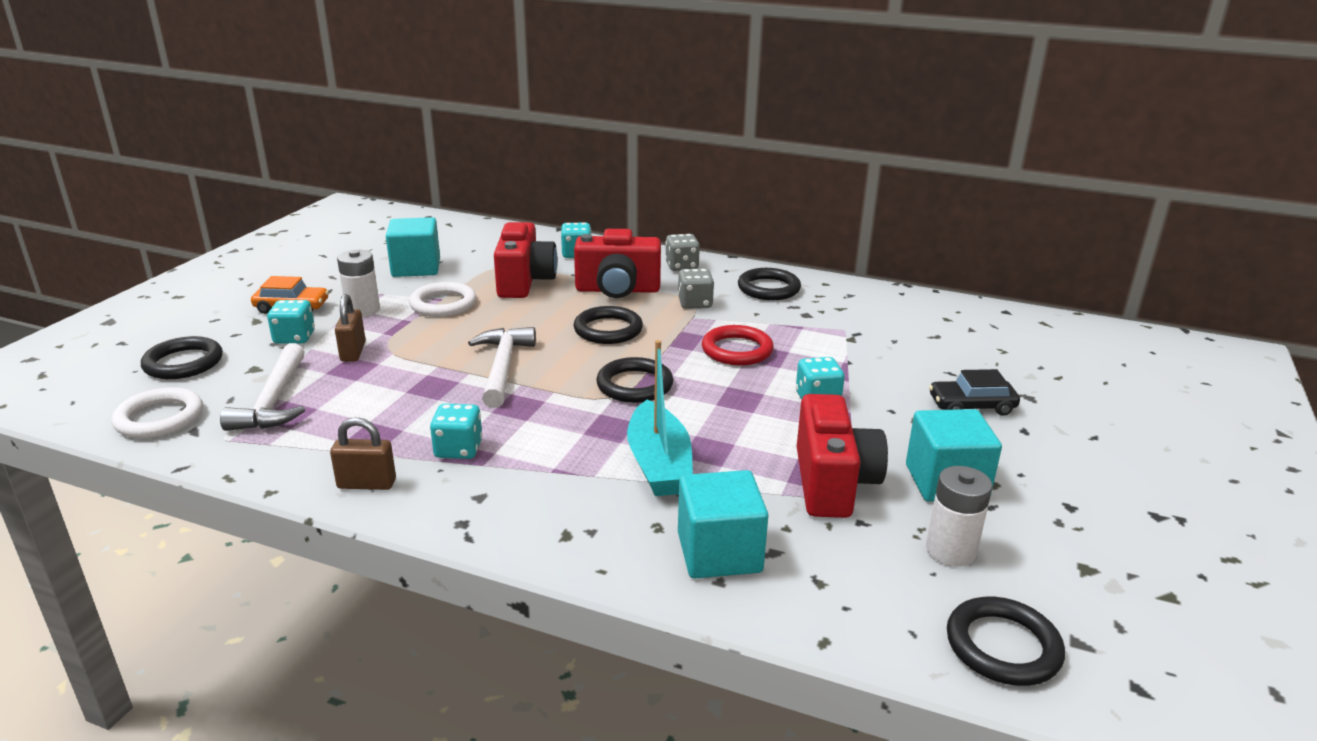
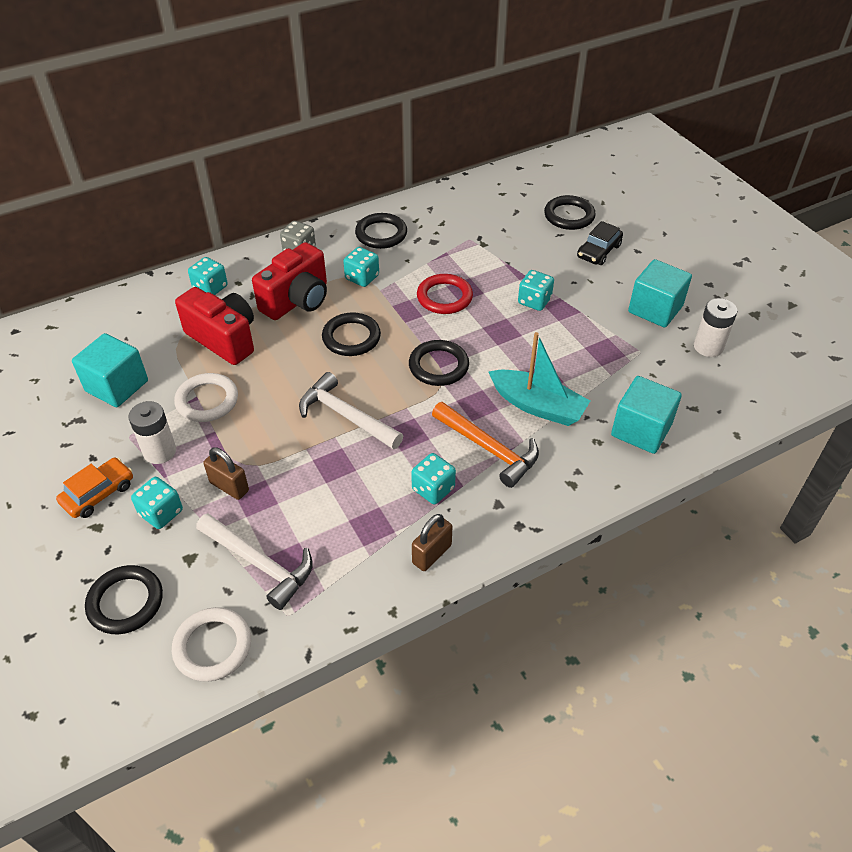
camera: 50 degrees left, 20 degrees up
grey dice [678,269,714,309] -> turquoise dice [343,247,379,287]
red camera [797,394,888,518] -> none
black ring [947,597,1065,686] -> black ring moved to [544,195,596,230]
none -> orange hammer [432,402,539,488]

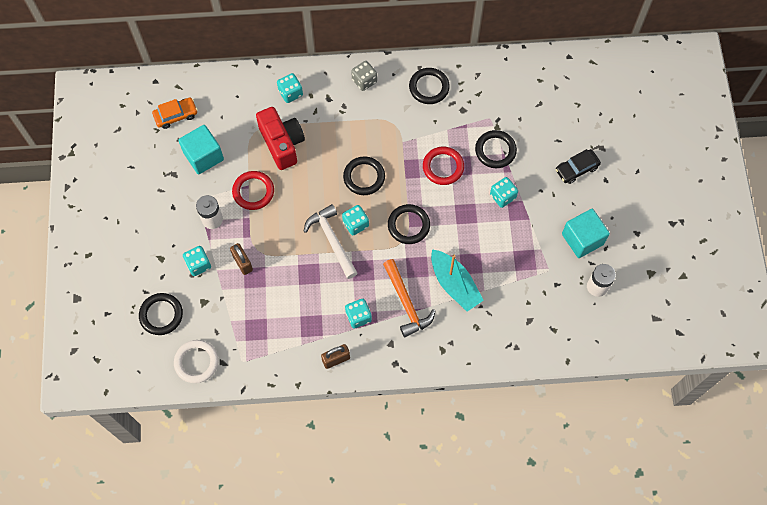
camera: 25 degrees right, 20 degrees up
orange car [56,458,133,518] -> orange car moved to [152,98,198,129]
white ring [174,373,238,422] -> red ring [232,171,274,210]
white hammer [196,513,313,610] -> none
red camera [252,242,327,320] -> none
turquoise dice [343,247,379,287] -> turquoise dice moved to [342,205,369,235]
black ring [544,195,596,230] -> black ring moved to [475,130,517,168]
turquoise cube [611,376,682,454] -> none

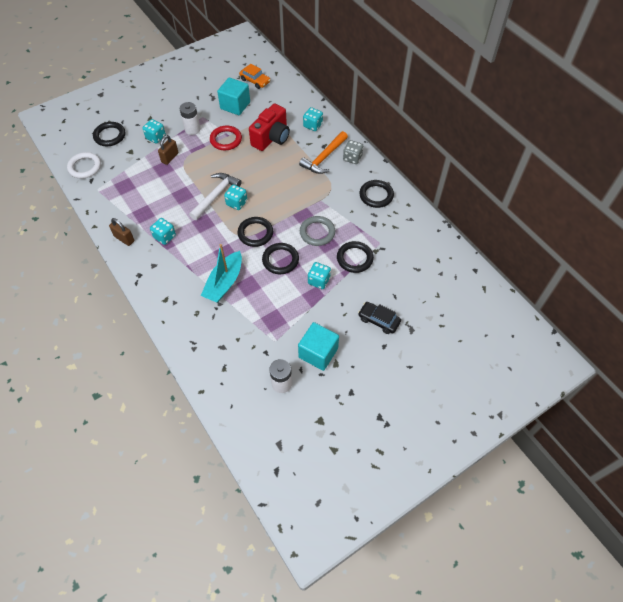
camera: 60 degrees right, 10 degrees down
black ring [343,156,385,195] -> black ring moved to [262,243,299,274]
orange hammer [383,259,436,337] -> orange hammer moved to [299,131,348,174]
red ring [423,147,464,185] -> grey ring [300,216,335,246]

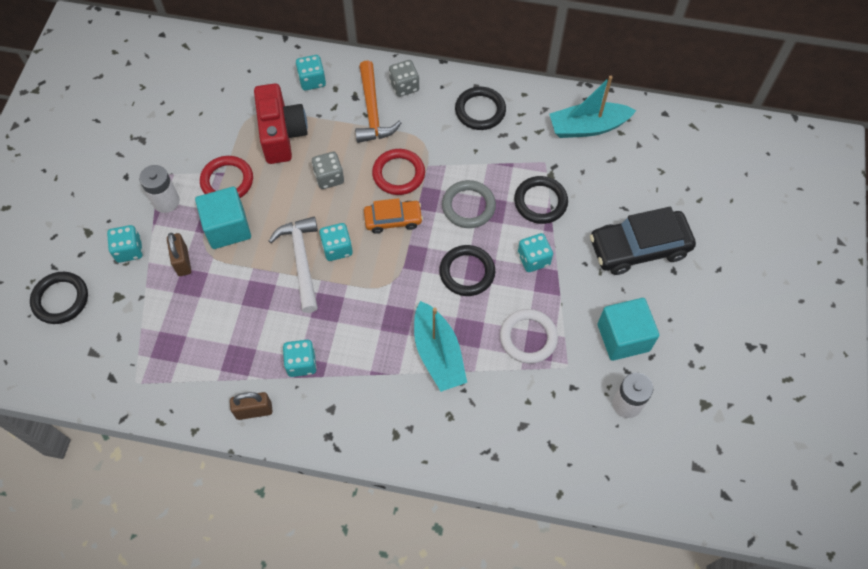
camera: 45 degrees left, 5 degrees up
white ring [67,152,101,179] -> white ring moved to [500,309,558,363]
turquoise cube [217,78,250,115] -> turquoise cube moved to [195,187,251,249]
black ring [237,217,273,247] -> none
orange car [239,64,270,89] -> orange car moved to [364,198,423,234]
black car [358,302,401,334] -> black car [590,207,696,275], size x1.71
none -> grey dice [312,152,344,189]
none -> red ring [372,149,425,195]
none -> turquoise boat [550,76,636,138]

